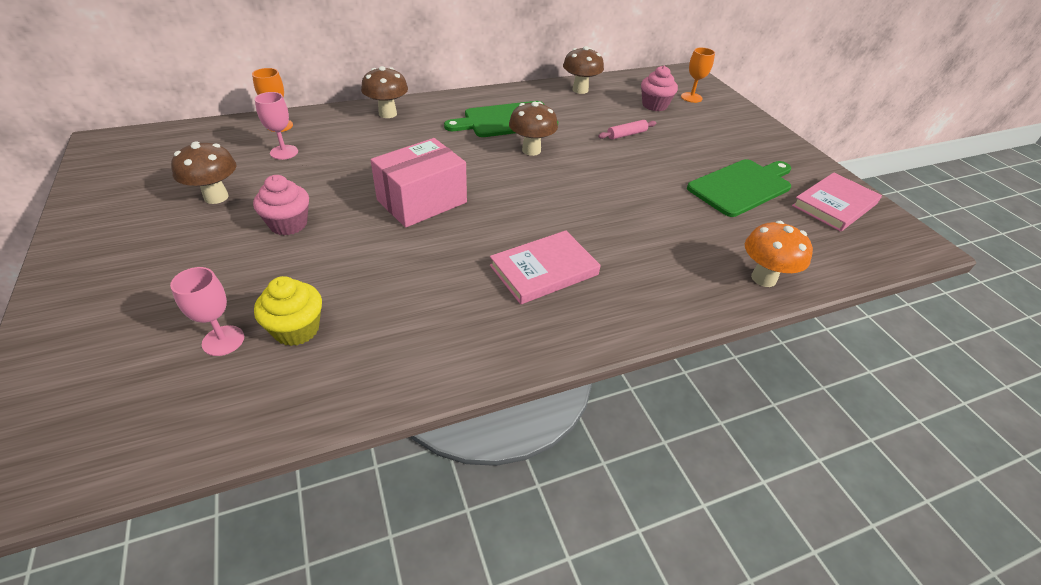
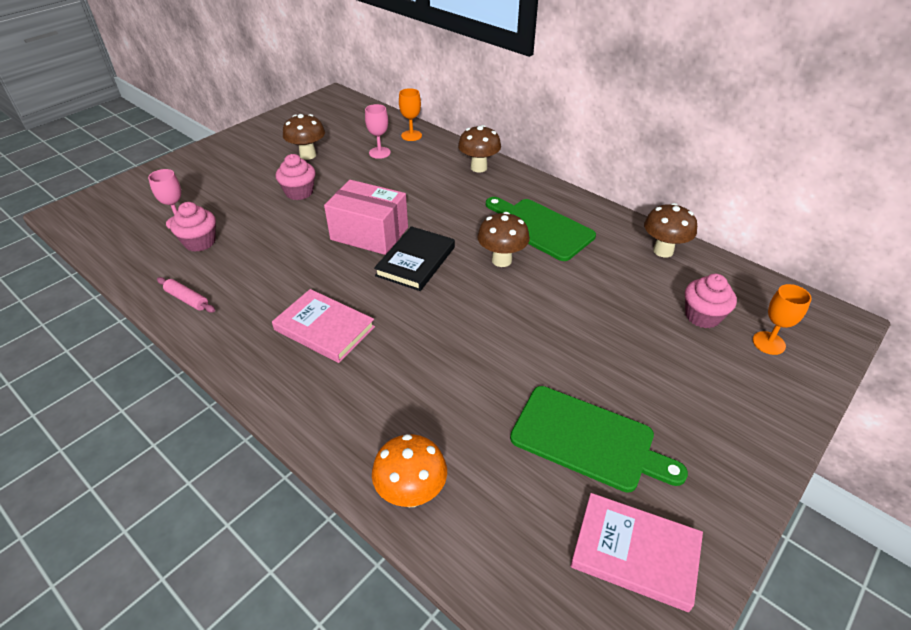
camera: 65 degrees right, 0 degrees up
yellow cupcake [254,276,322,346] -> pink cupcake [170,202,216,252]
pink rolling pin [598,120,656,140] -> pink rolling pin moved to [157,277,215,313]
none -> black book [374,226,455,291]

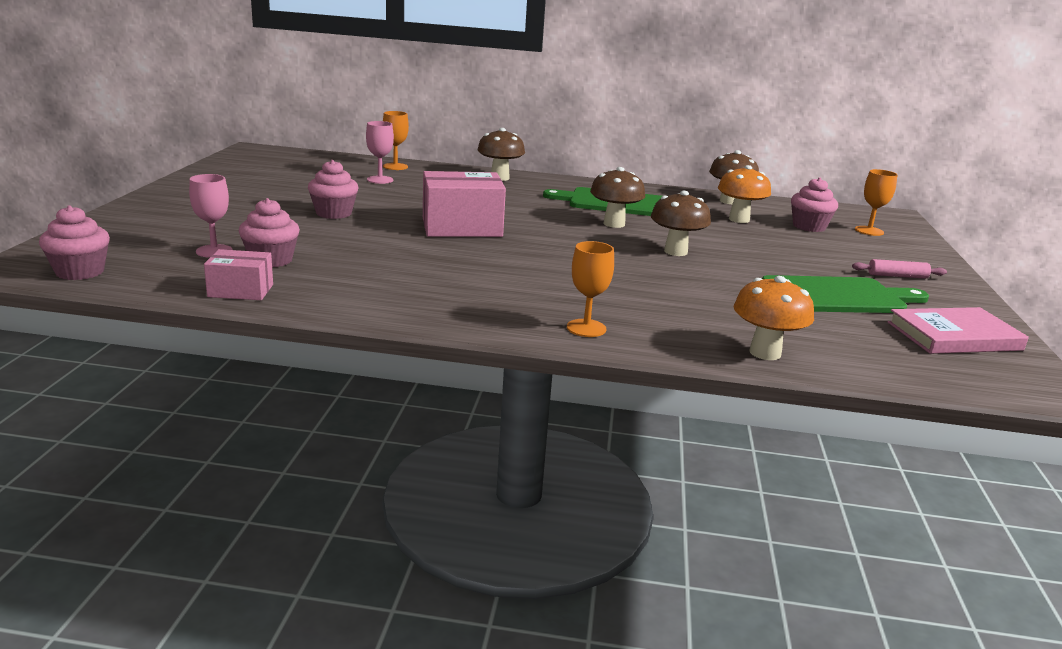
camera: 35 degrees left, 20 degrees down
pink rolling pin [157,277,215,313] -> pink rolling pin moved to [852,259,947,279]
pink book [272,289,375,363] -> none
brown mushroom [283,114,325,160] -> brown mushroom moved to [651,191,711,256]
black book [374,226,455,291] -> none
none -> pink cupcake [39,205,110,280]
none -> pink box [204,249,273,300]
none -> orange goblet [567,241,614,337]
none -> orange mushroom [718,165,771,223]

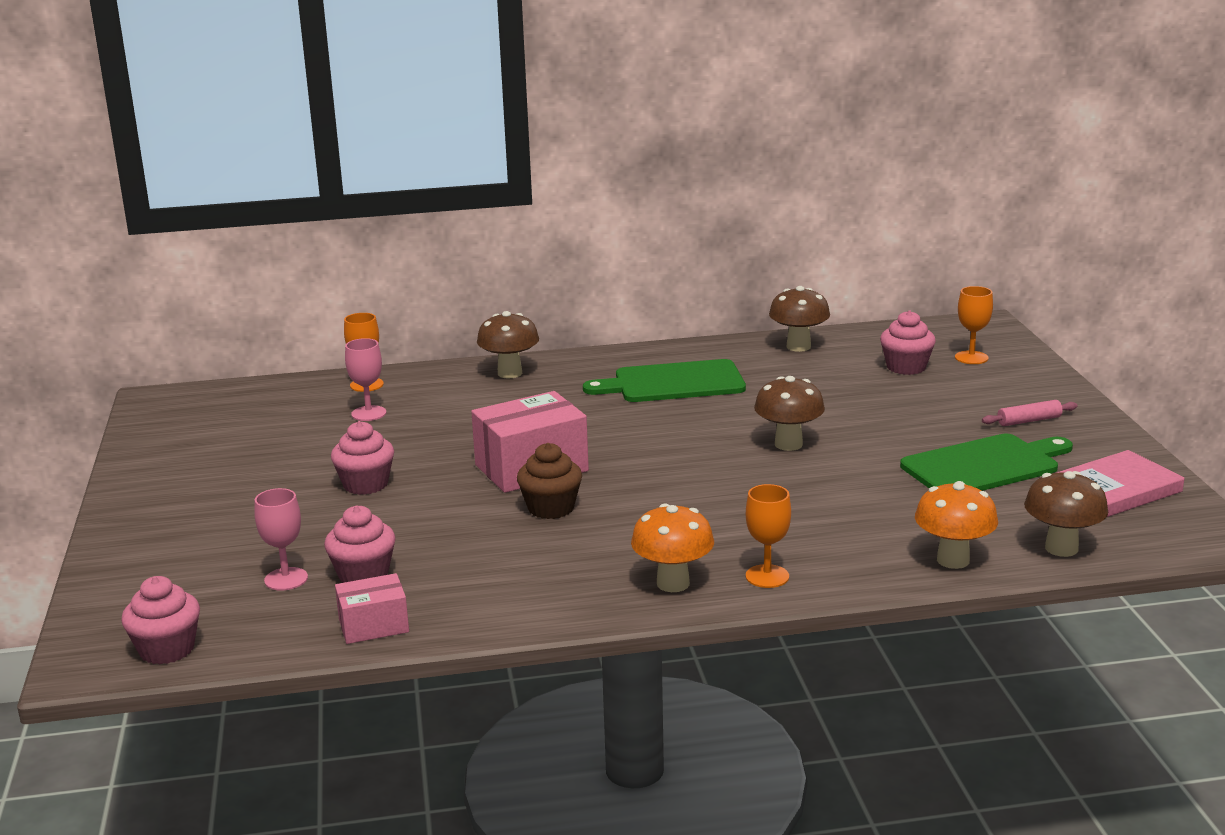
camera: 15 degrees left, 0 degrees up
brown mushroom [590,167,645,228] -> brown mushroom moved to [1024,471,1108,557]
orange mushroom [718,165,771,223] -> orange mushroom moved to [631,503,714,592]
none -> brown cupcake [517,443,582,519]

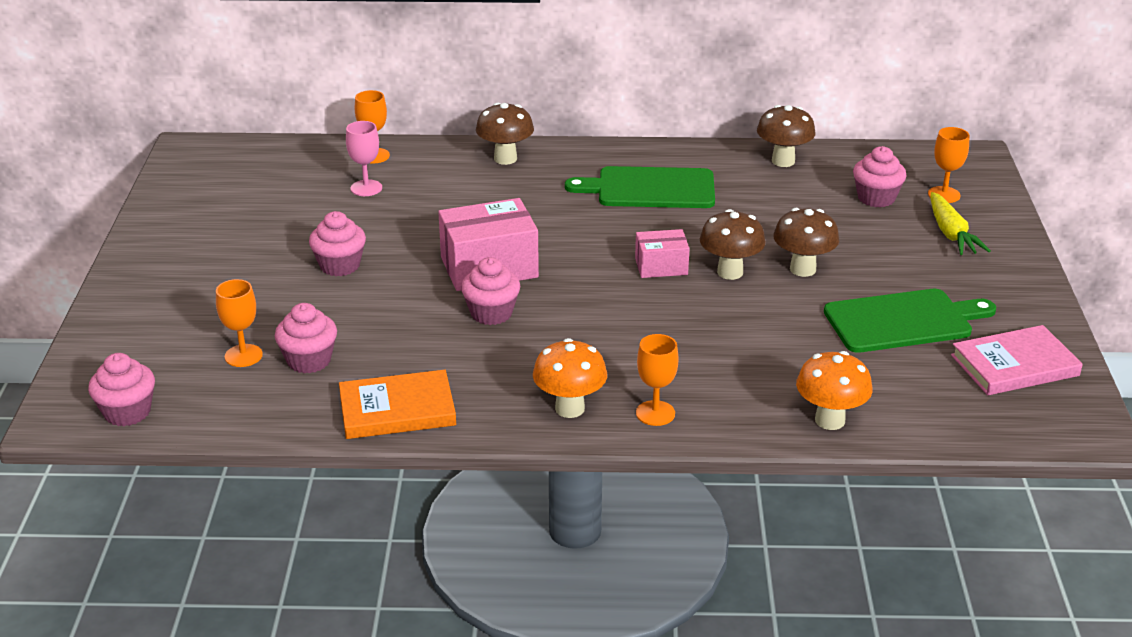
camera: 10 degrees right, 10 degrees up
pink goblet [254,488,308,591] -> orange goblet [216,279,263,367]
pink box [335,573,409,644] -> pink box moved to [635,229,689,278]
brown cupcake [517,443,582,519] -> pink cupcake [461,257,520,325]
pink rolling pin [982,400,1078,426] -> none
brown mushroom [1024,471,1108,557] -> brown mushroom moved to [773,208,839,277]
none -> orange book [339,370,456,439]
none -> yellow carrot [931,192,991,255]

